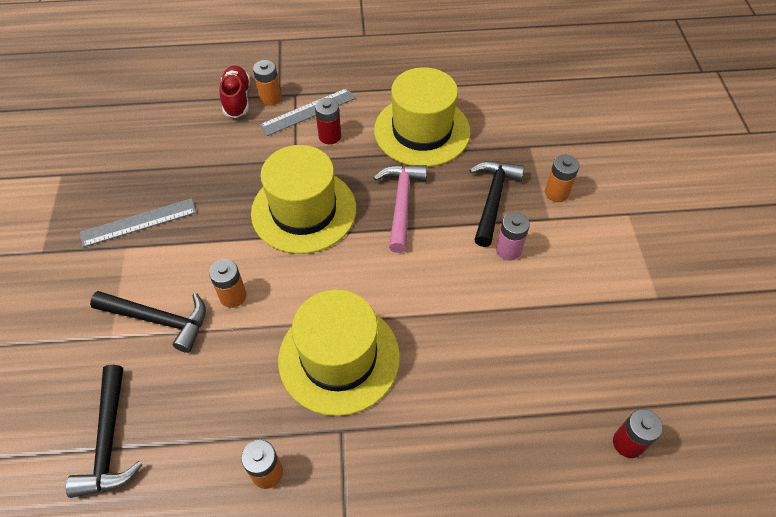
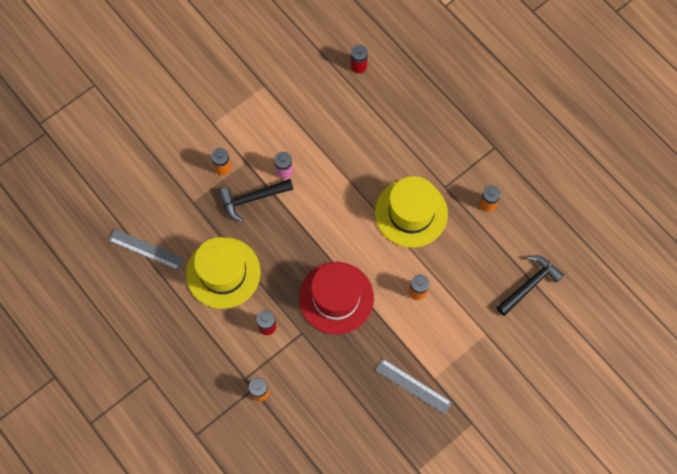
camera: 125 degrees left, 15 degrees up
black hammer [90,291,206,353] -> none
red shoe [220,65,250,118] -> none
yellow hat [251,145,356,254] -> red hat [299,262,374,335]
grey ruler [259,88,356,136] -> grey ruler moved to [108,229,184,270]
pink hammer [373,165,427,253] -> none

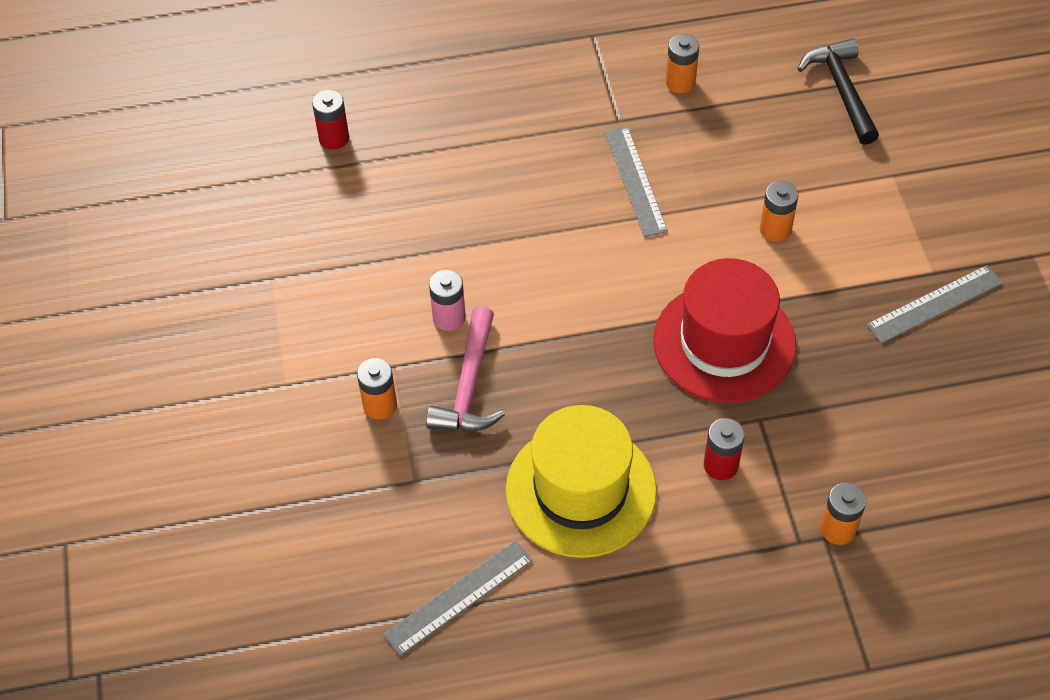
camera: 60 degrees left, 15 degrees down
black hammer [219,179,293,221] -> pink hammer [426,306,505,431]
yellow hat [375,176,448,248] -> grey ruler [605,126,668,237]

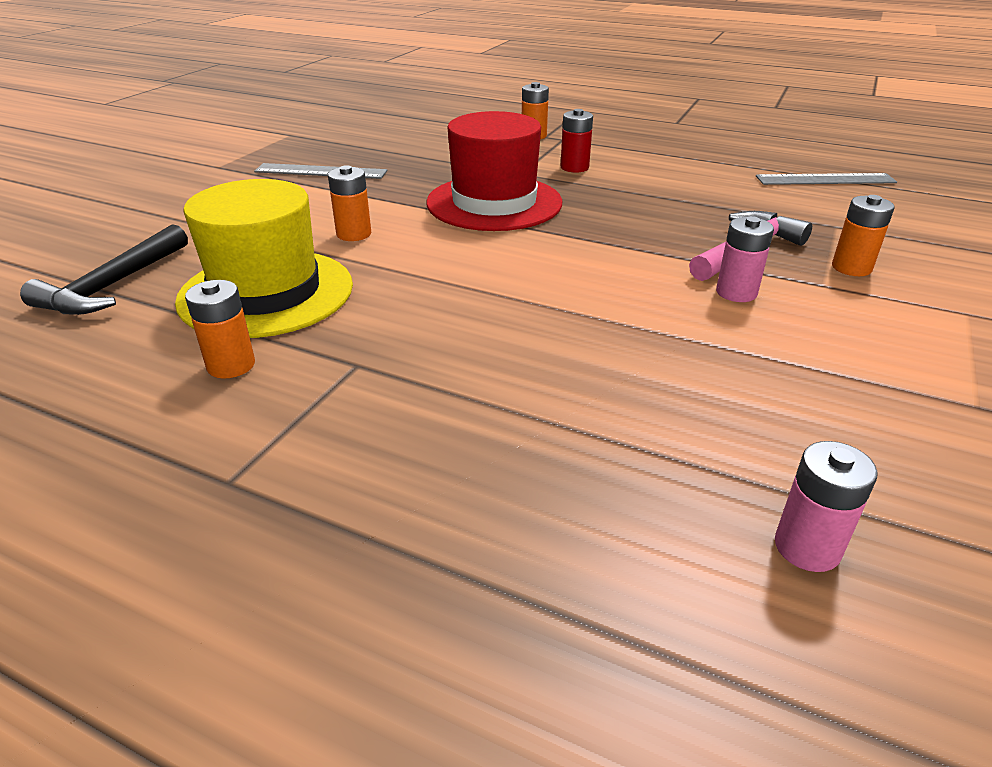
camera: 145 degrees left, 20 degrees down
red battery [312,90,349,150] -> pink battery [775,441,878,572]
yellow hat [506,405,657,558] -> yellow hat moved to [175,179,353,338]
grey ruler [605,126,668,237] -> none

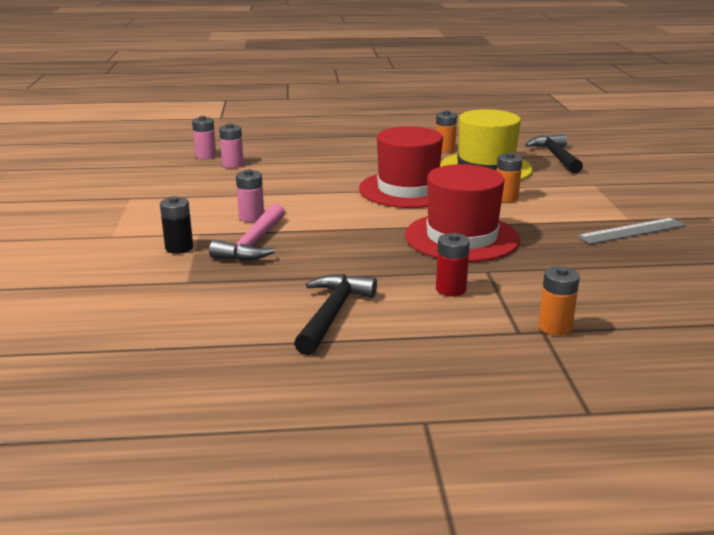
camera: 150 degrees right, 10 degrees down
grey ruler [756,173,897,185] -> none
orange battery [832,195,894,276] -> black battery [160,196,193,254]
none -> pink battery [219,123,244,168]
none -> black hammer [294,274,377,355]
none -> red hat [359,126,443,208]

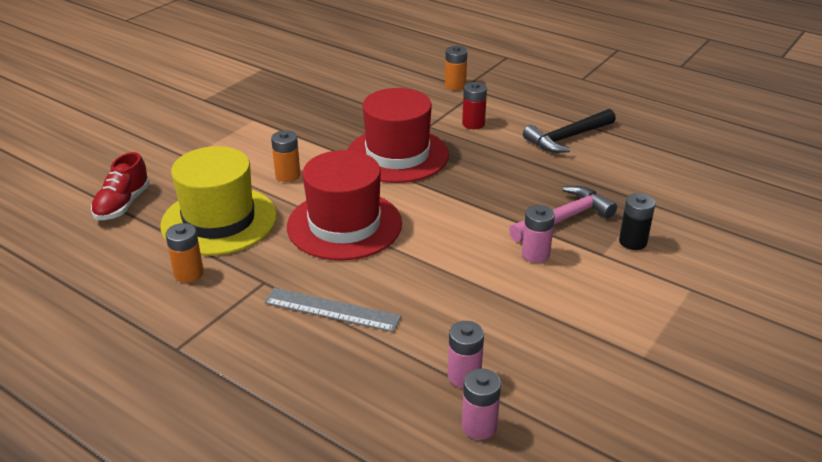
camera: 140 degrees left, 10 degrees up
black hammer [525,134,583,174] -> red shoe [91,152,150,220]
grey ruler [577,218,686,244] -> grey ruler moved to [264,288,401,332]

